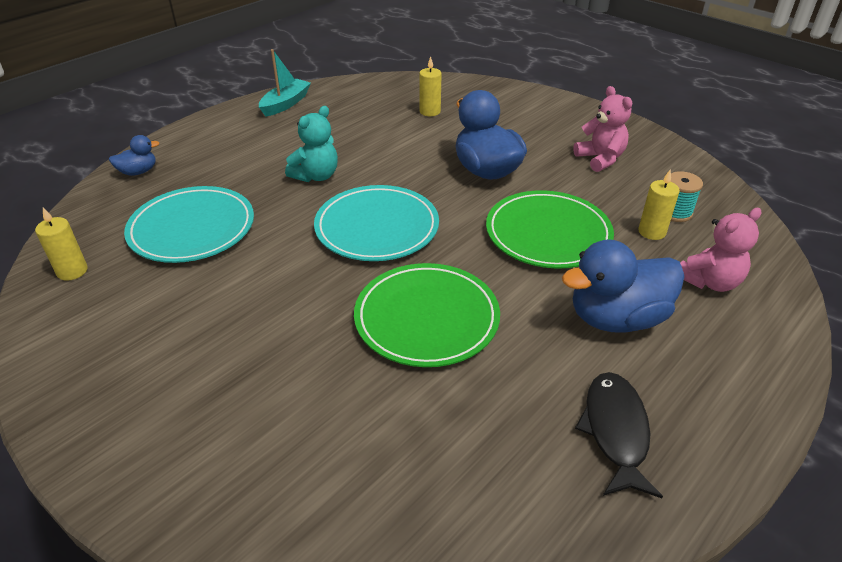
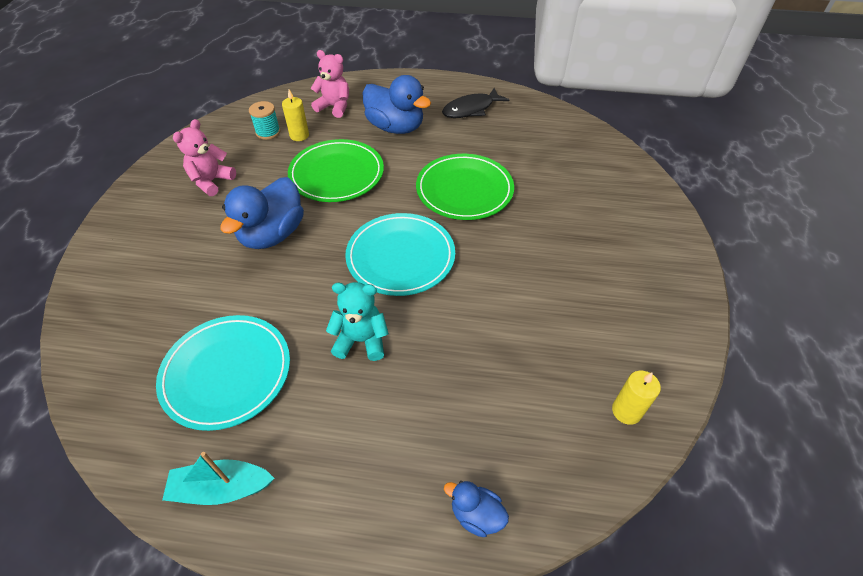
camera: 125 degrees left, 10 degrees up
turquoise plate [124,186,254,263] -> turquoise plate moved to [156,315,290,431]
yellow candle [419,56,442,116] -> none

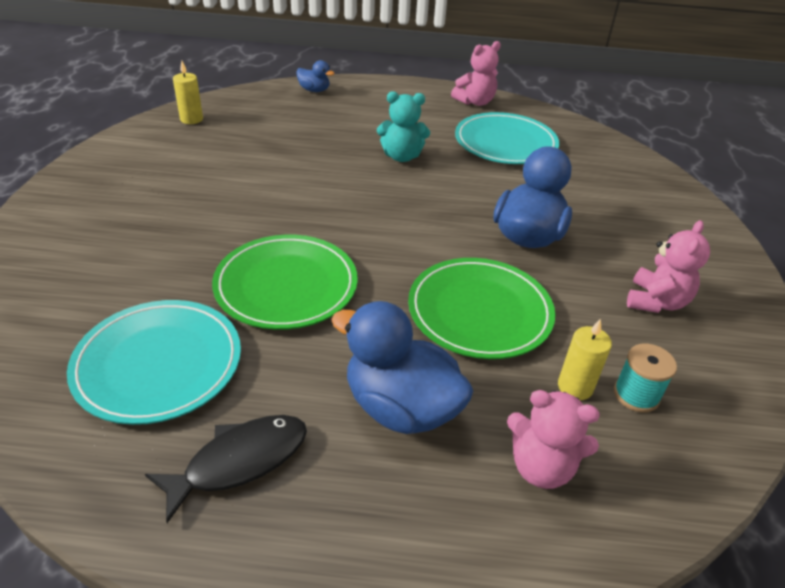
camera: 175 degrees right, 10 degrees down
turquoise boat [162,452,274,505] -> pink teddy bear [451,41,501,106]
turquoise plate [345,213,455,296] -> turquoise plate moved to [67,300,241,425]

